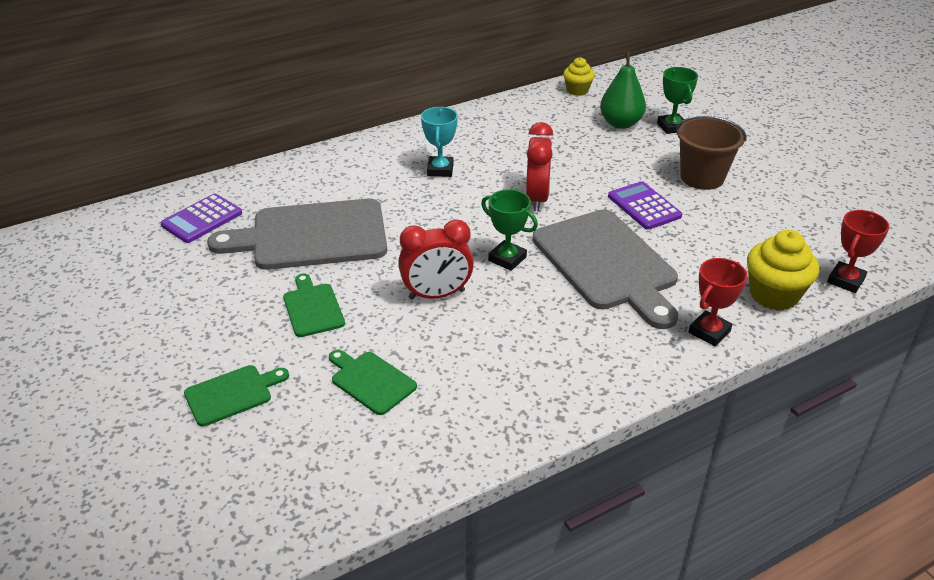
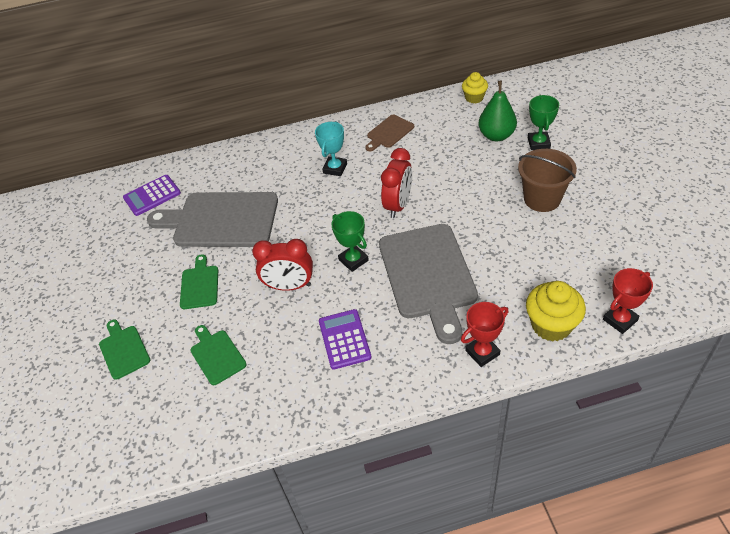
camera: 20 degrees right, 10 degrees up
green cutting board [184,365,289,427] -> green cutting board turned 105 degrees counterclockwise [99,320,150,380]
purple calculator [608,181,682,230] -> purple calculator moved to [319,309,372,370]
none -> brown cutting board [365,115,414,151]

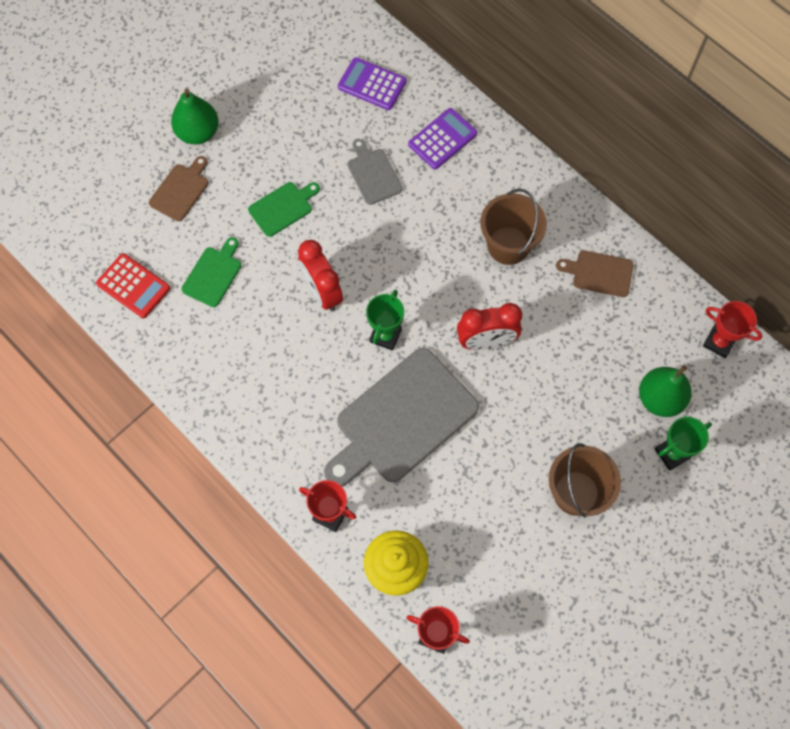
camera: 55 degrees right, 20 degrees up
green cutting board [99,320,150,380] -> brown cutting board [149,156,208,221]
grey cutting board [147,192,278,247] -> grey cutting board [348,139,402,205], size x0.48
turquoise trophy [315,121,347,176] -> brown bucket [480,189,547,265]
purple calculator [319,309,372,370] -> purple calculator moved to [408,108,477,169]
yellow cupcake [462,72,488,104] -> red trophy [703,301,762,358]
none -> red calculator [96,253,170,318]
none -> green pear [171,89,219,144]

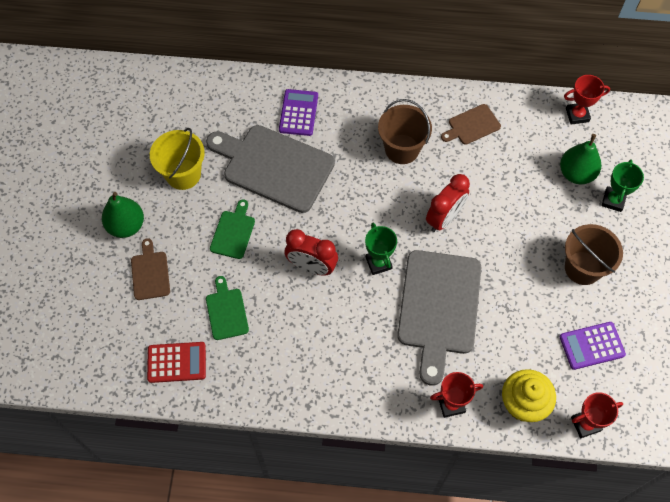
camera: 40 degrees left, 5 degrees down
purple calculator [338,57,407,110] -> purple calculator moved to [560,322,626,370]
grey cutting board [348,139,402,205] -> grey cutting board [206,125,335,213], size x2.09
none -> yellow bucket [150,128,205,190]

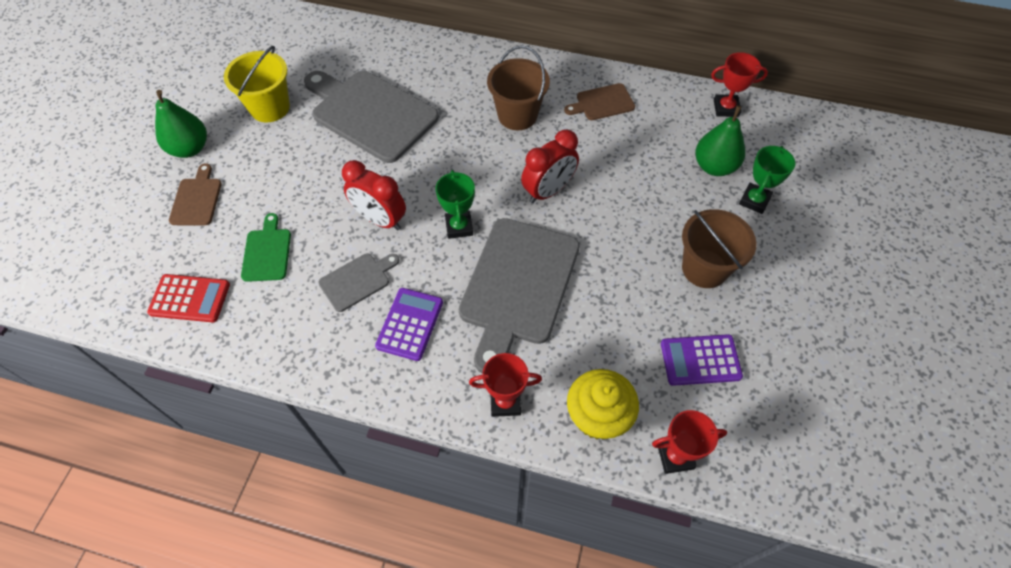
camera: 10 degrees right, 5 degrees down
green cutting board [210,199,255,259] -> none
purple calculator [279,89,318,136] -> purple calculator moved to [375,288,443,361]
none -> grey cutting board [318,253,399,312]

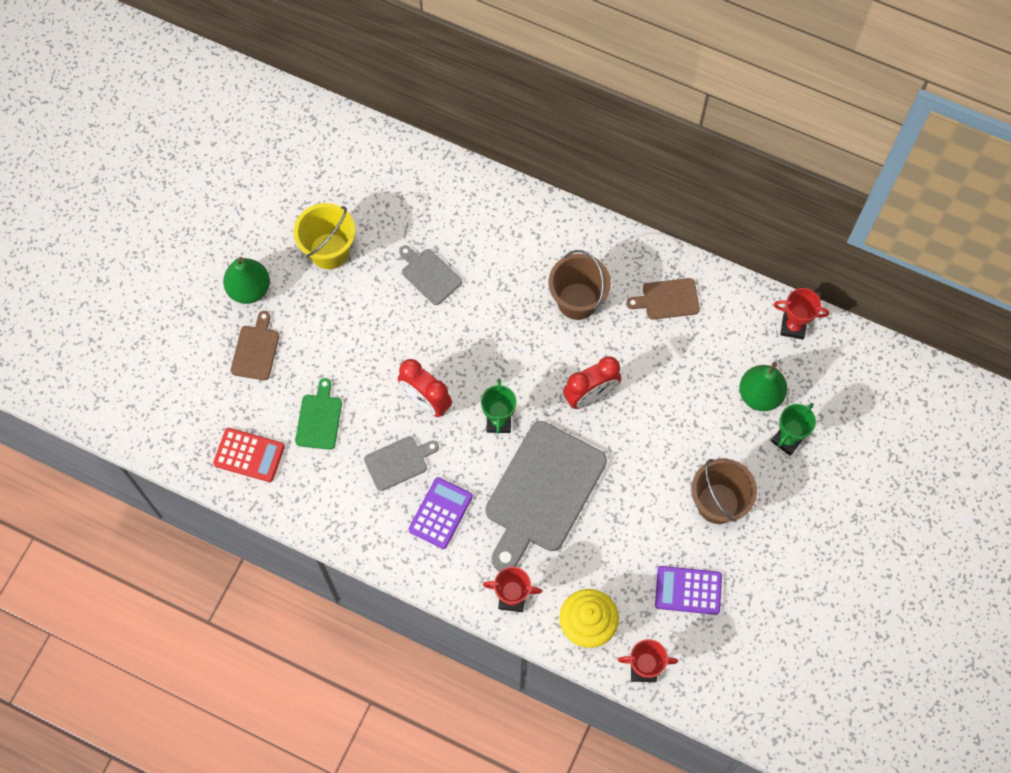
camera: 10 degrees right, 10 degrees up
grey cutting board [304,71,439,163] -> grey cutting board [399,245,462,305], size x0.48

